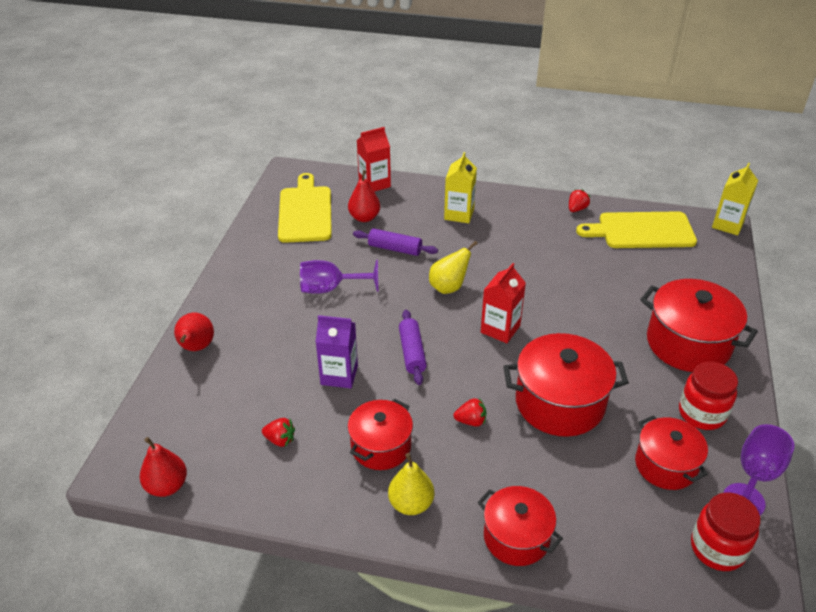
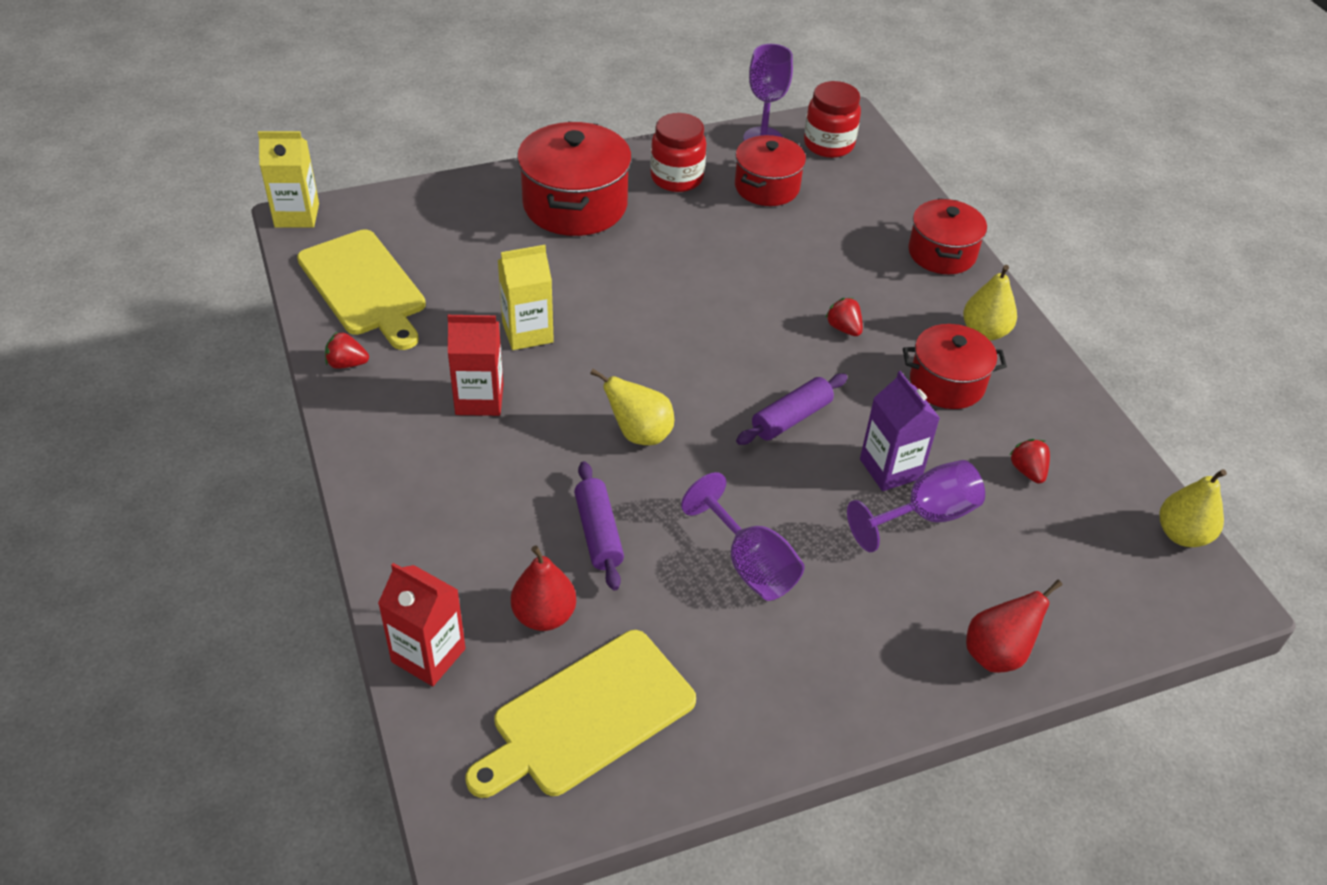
camera: 125 degrees left, 5 degrees up
red pear [140,437,187,497] -> yellow pear [1160,469,1227,547]
yellow carton [444,152,477,223] -> yellow carton moved to [498,245,554,350]
red carton [481,263,526,343] -> red carton moved to [447,315,503,416]
red pot [503,333,629,437] -> none
none -> purple goblet [847,460,985,552]

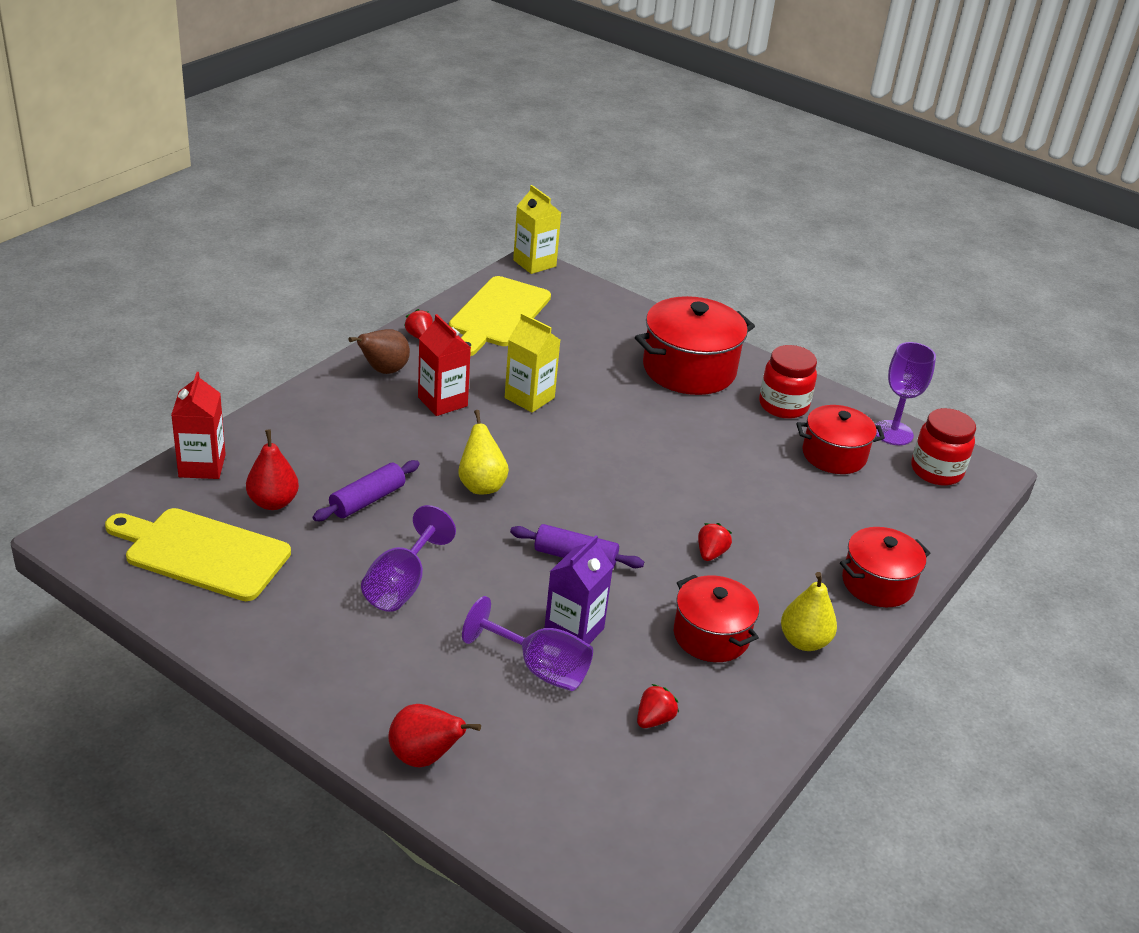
camera: 55 degrees right, 10 degrees down
yellow pear [1160,469,1227,547] -> none
none -> brown pear [348,329,410,374]

